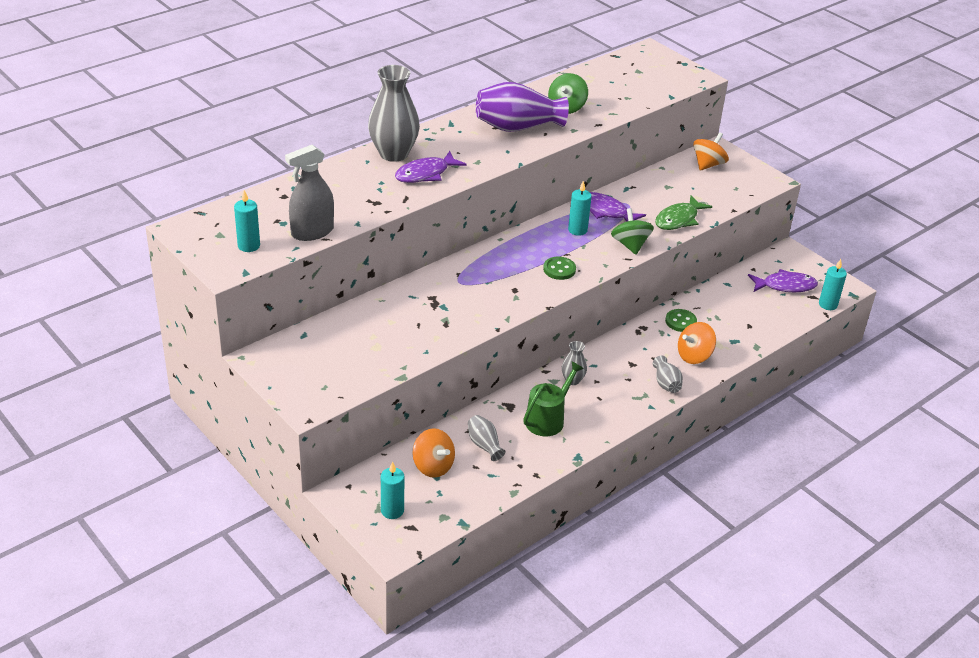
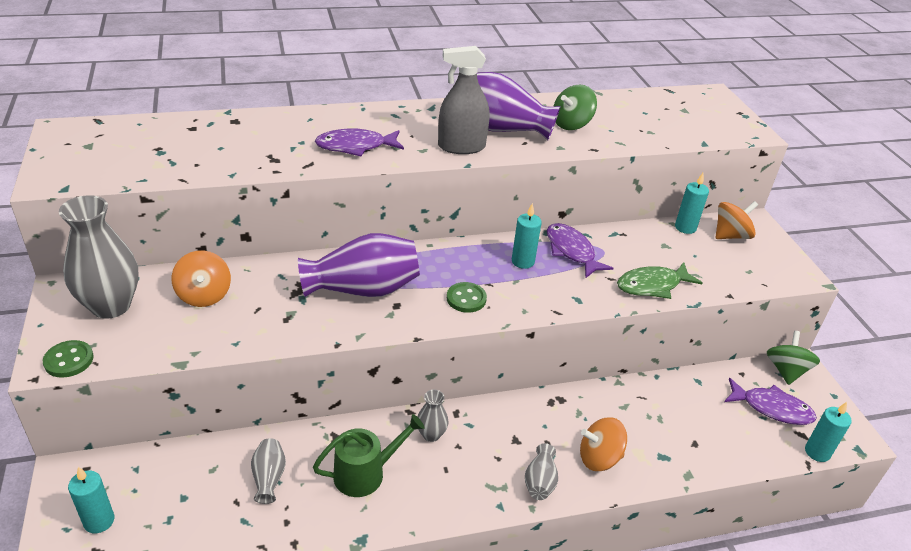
camera: 25 degrees right, 0 degrees up
turquoise candle [234,190,260,252] -> turquoise candle moved to [675,173,709,234]
grey spray bottle [285,145,334,241] -> grey spray bottle moved to [438,46,490,154]
grey vase [368,65,420,162] -> grey vase moved to [59,195,139,319]
orange spinning top [412,428,455,478] -> orange spinning top moved to [171,251,231,307]
green spinning top [611,208,654,255] -> green spinning top moved to [767,331,820,385]
green button [665,309,697,332] -> green button moved to [43,340,94,378]
none -> purple vase [298,233,420,297]

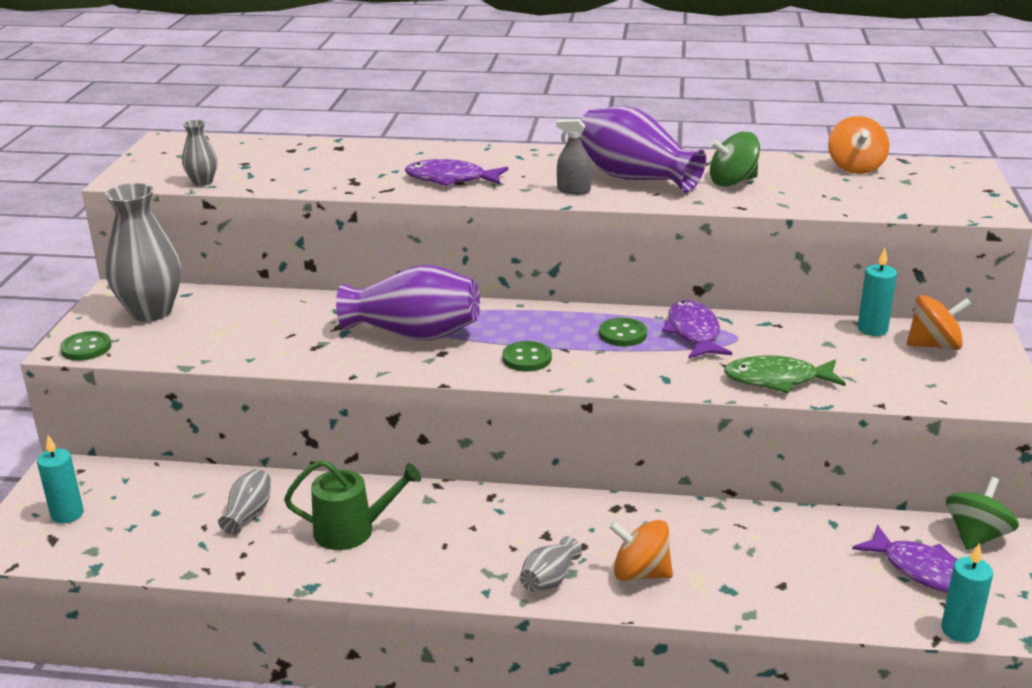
camera: 25 degrees right, 10 degrees down
orange spinning top [171,251,231,307] -> orange spinning top moved to [828,116,890,174]
grey vase [417,389,448,442] -> grey vase moved to [182,120,217,186]
grey spray bottle [438,46,490,154] -> grey spray bottle [556,119,592,194], size x0.58
turquoise candle [512,203,542,269] -> green button [599,318,647,347]

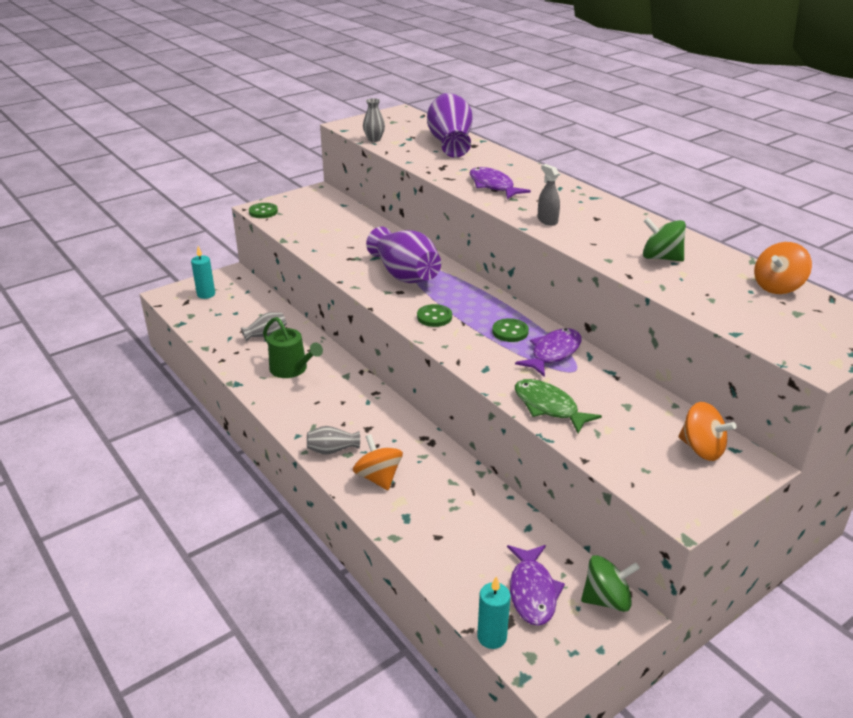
camera: 45 degrees right, 5 degrees up
grey vase [105,183,181,322] -> none
purple vase [580,106,706,193] -> purple vase moved to [427,93,473,158]
turquoise candle [858,248,897,336] -> none

